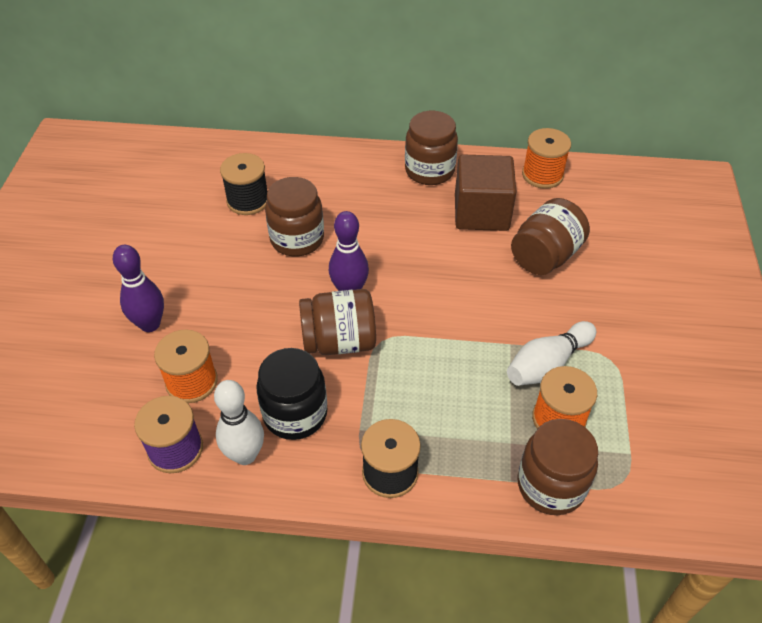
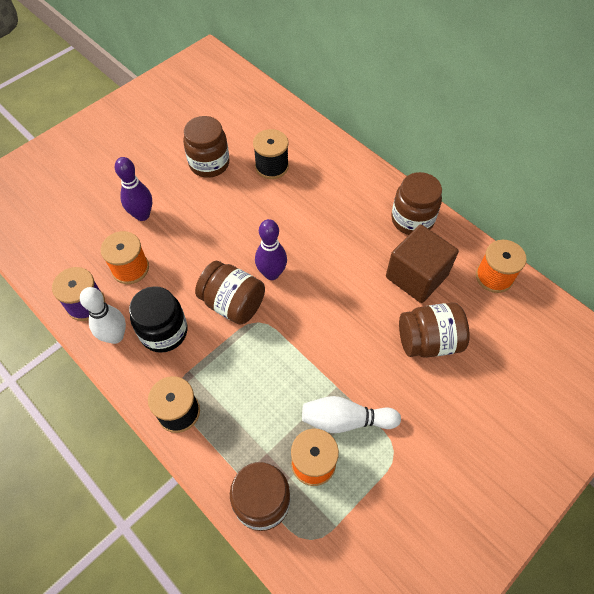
camera: 40 degrees right, 10 degrees up
brown jar [265,177,324,256] -> brown jar moved to [183,116,229,178]

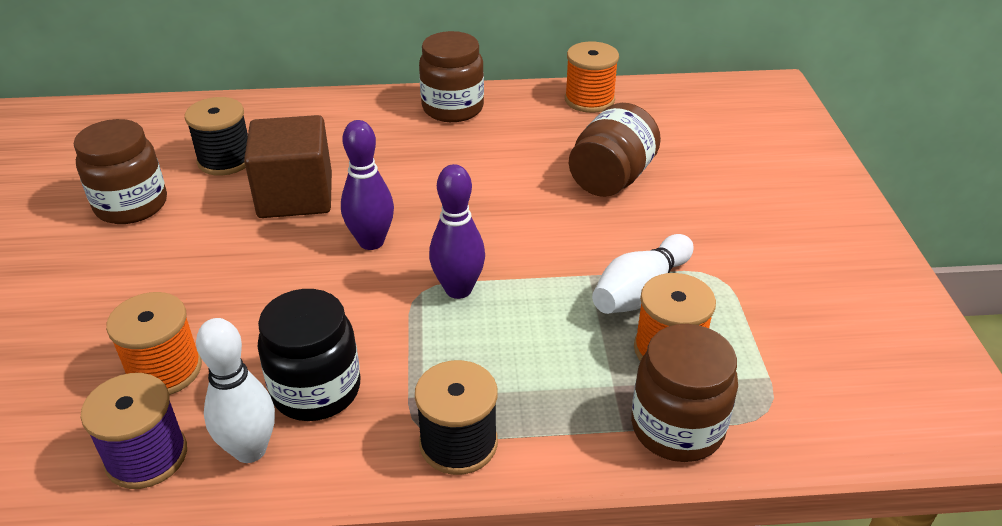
camera: 50 degrees left, 20 degrees down
purple bowling pin [115,157,152,221] -> purple bowling pin moved to [429,164,485,299]
brown jar [195,261,265,325] -> none
brown cube [386,225,459,303] -> brown cube moved to [244,115,332,218]

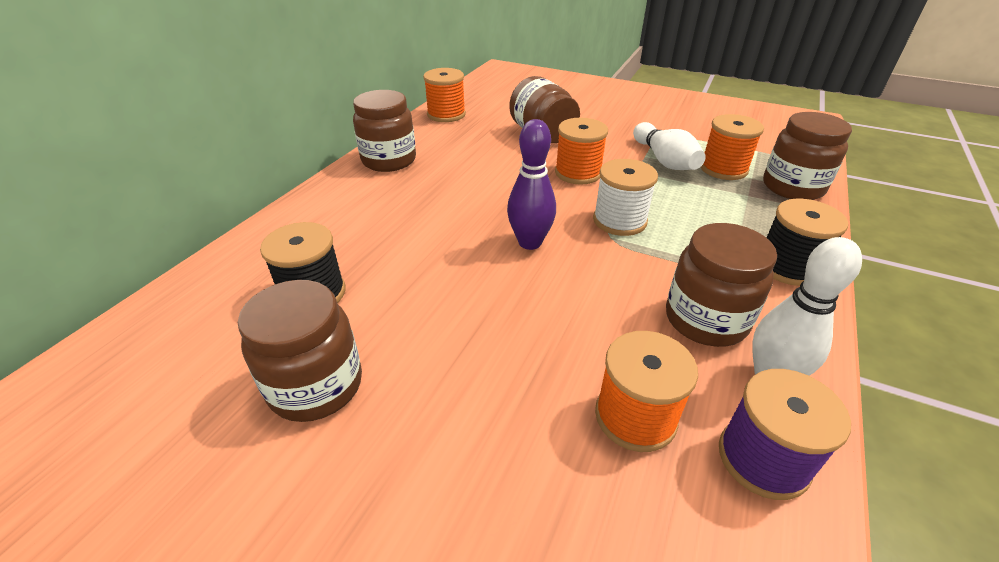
camera: 60 degrees left, 0 degrees up
brown cube [244,115,332,218] -> none
black jar [257,289,360,421] -> brown jar [666,223,777,347]
purple bowling pin [429,164,485,299] -> white spool [593,159,658,236]
none -> orange spool [555,118,608,185]

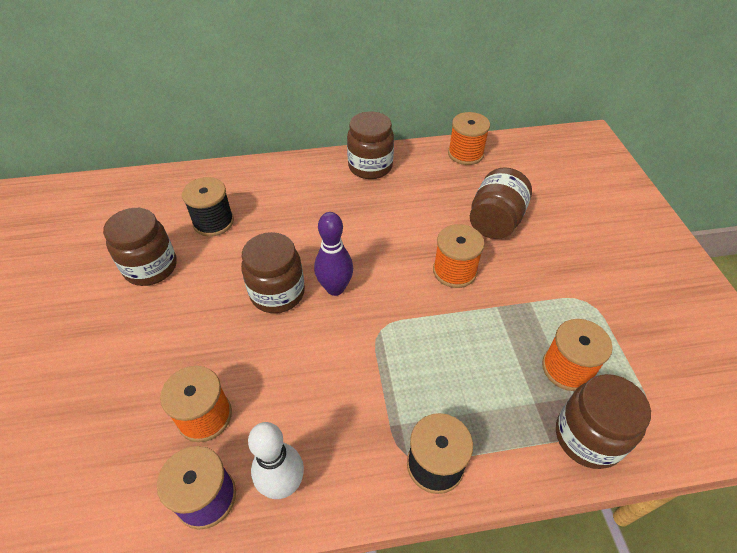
camera: 55 degrees right, 10 degrees up
white spool [593,159,658,236] -> none
white bowling pin [633,122,706,170] -> none
brown jar [666,223,777,347] -> brown jar moved to [241,232,305,313]

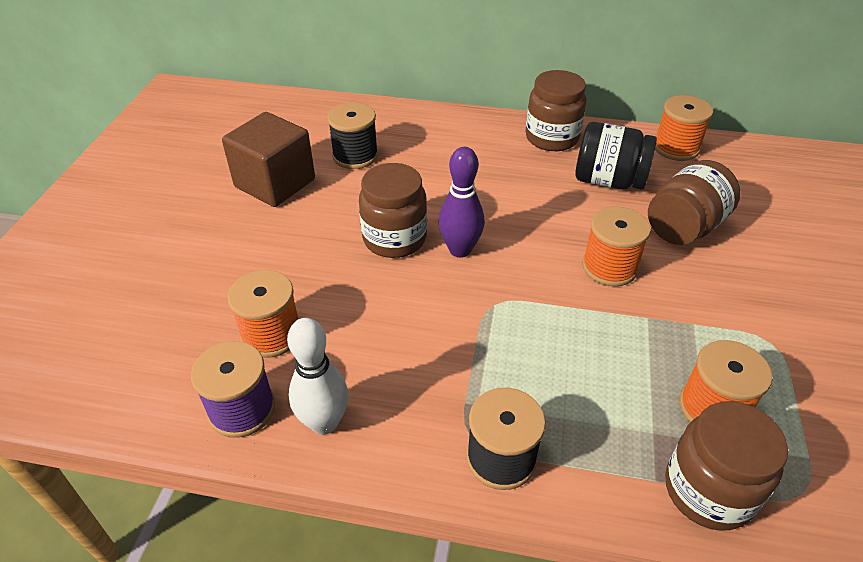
camera: 20 degrees right, 5 degrees down
brown jar [103,208,177,286] -> brown cube [222,112,315,207]
none -> black jar [575,122,657,190]

